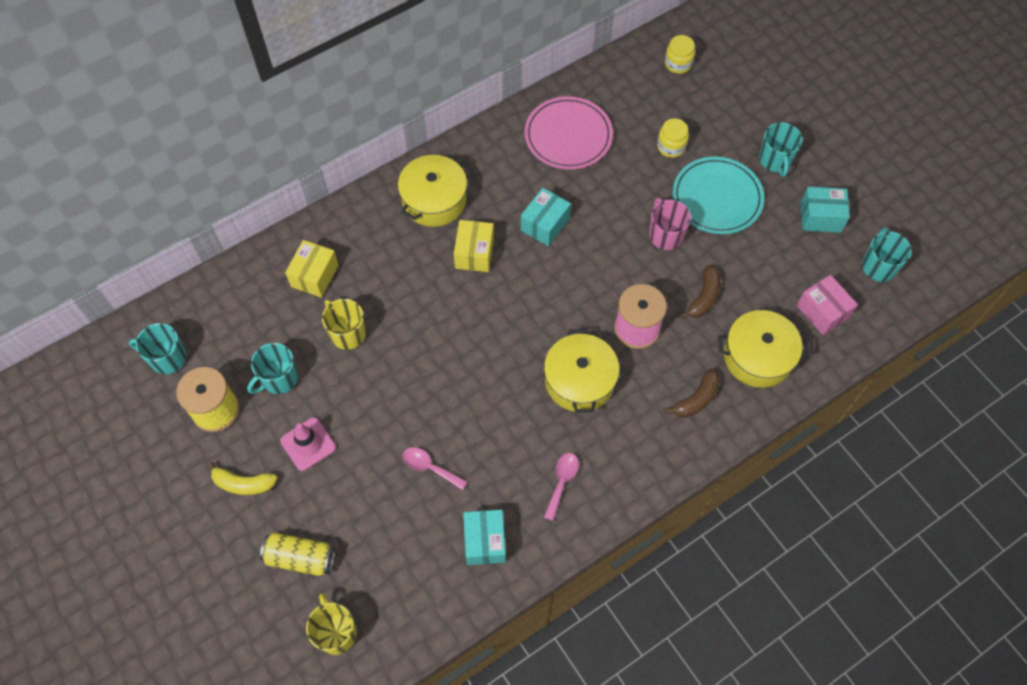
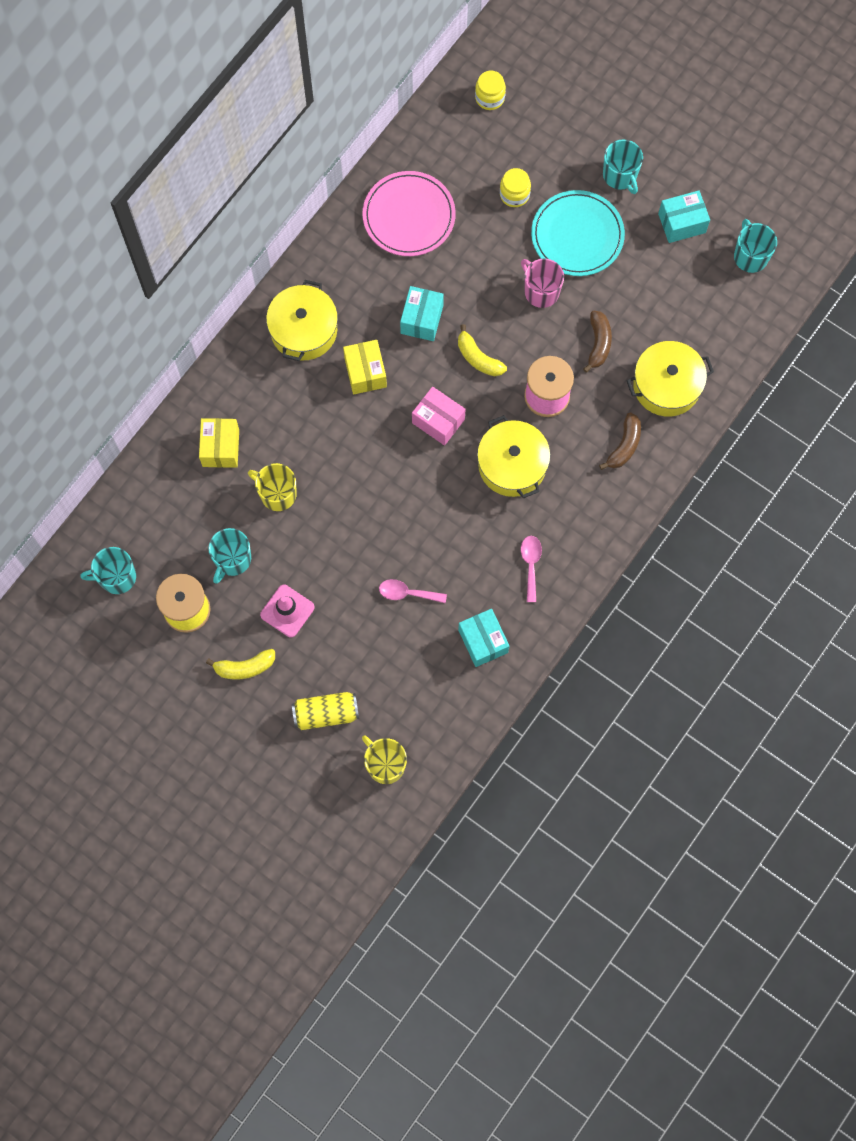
camera: 20 degrees left, 10 degrees up
pink box [797,275,858,335] -> pink box moved to [412,386,466,446]
none -> yellow banana [458,324,507,377]

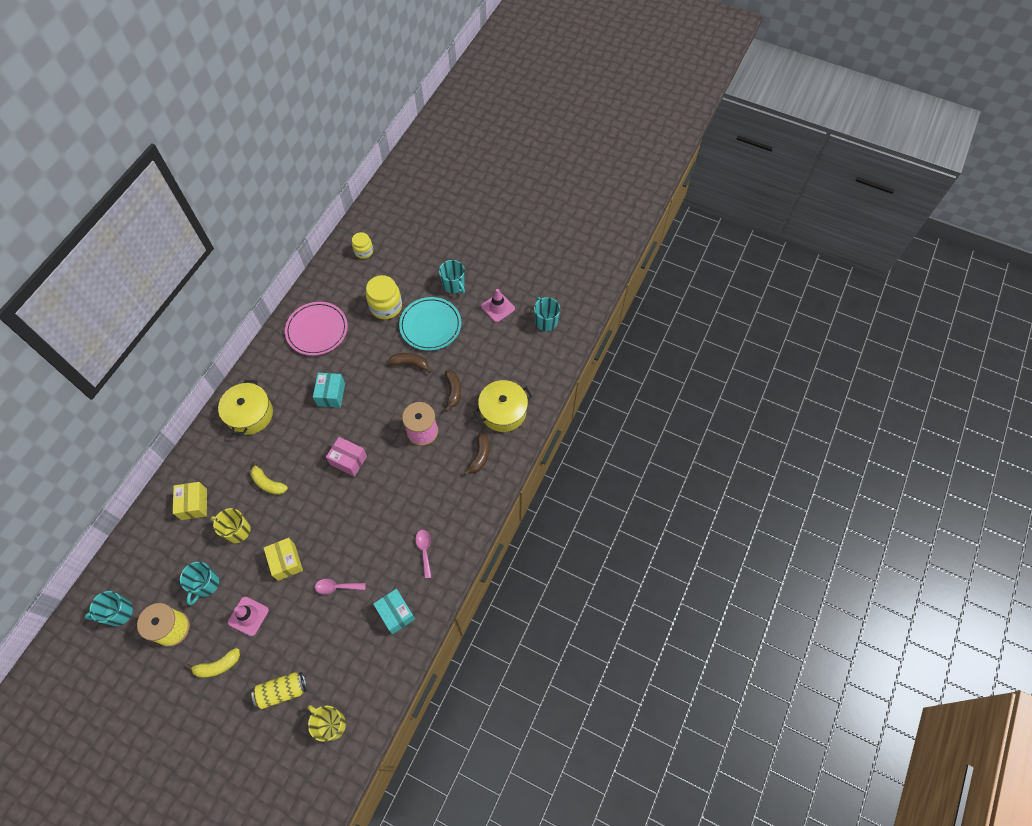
camera: 10 degrees left, 10 degrees down
yellow box [343,340,387,395] -> yellow box moved to [264,538,303,581]
yellow banana [458,324,507,377] -> yellow banana moved to [250,461,288,495]
yellow pot [477,415,550,498] -> none
yellow jar [500,168,531,207] -> yellow jar [366,275,402,319], size x1.64
pink mug [521,258,564,308] -> brown banana [388,353,431,373]
turquoise box [658,190,710,243] -> pink traffic cone [481,289,515,322]

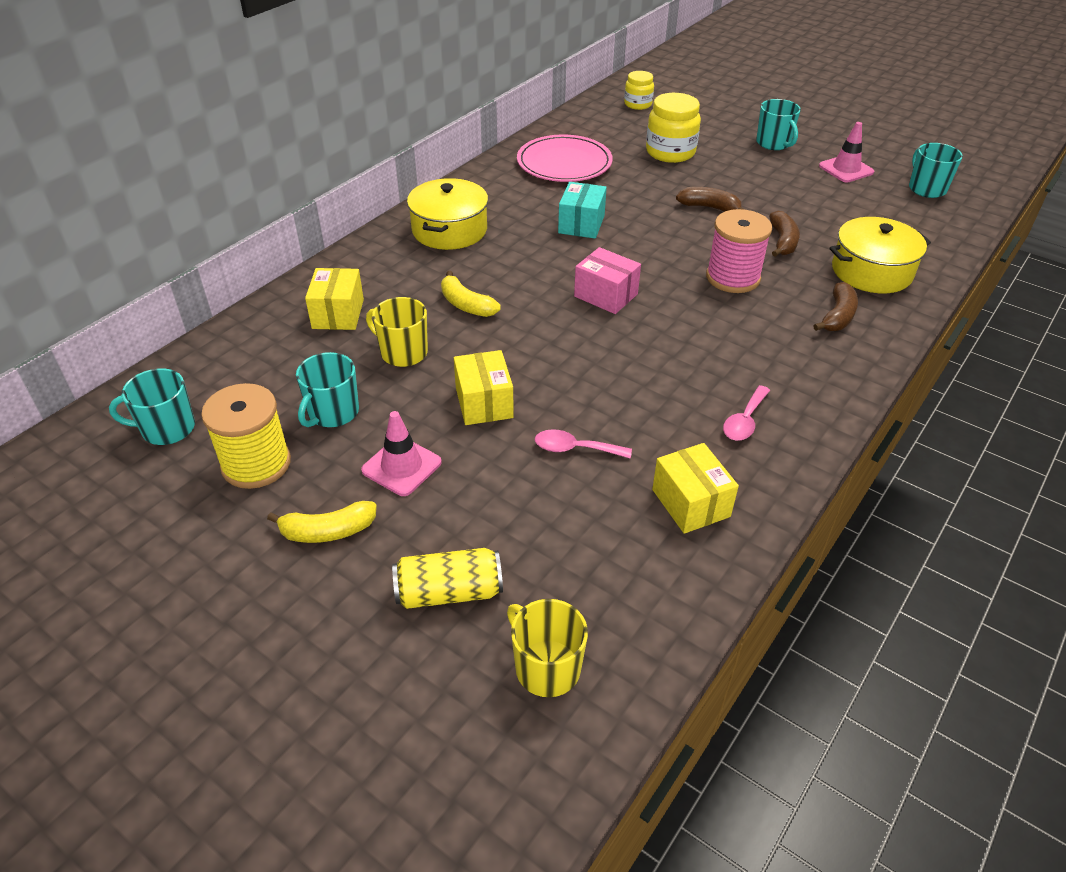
camera: 10 degrees right, 20 degrees down
turquoise box [373,589,415,634] -> yellow box [652,443,739,534]
turquoise plate [399,297,461,351] -> none
pink spoon [416,530,431,579] -> pink spoon turned 150 degrees counterclockwise [723,385,770,441]

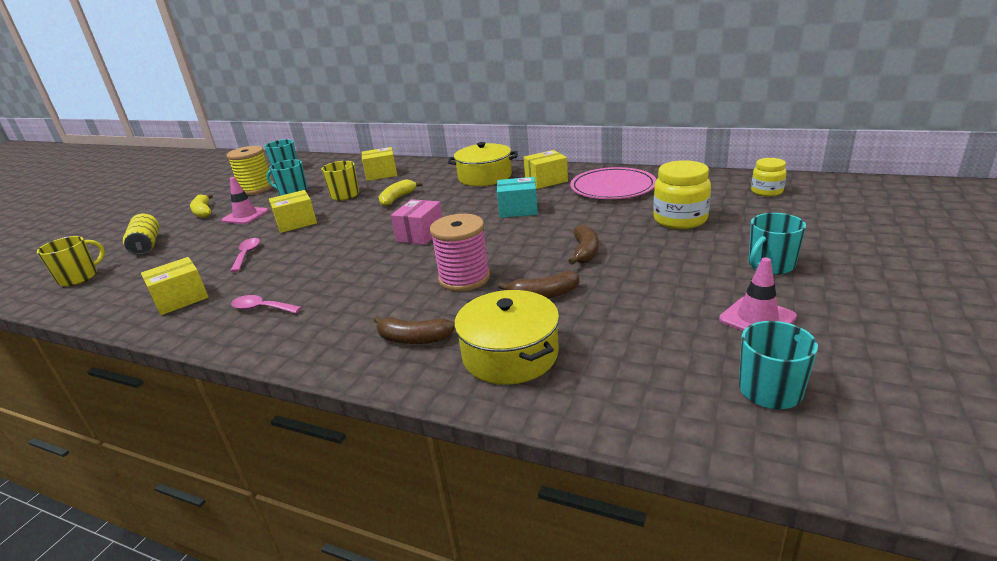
camera: 80 degrees right, 15 degrees down
none -> yellow box [523,150,568,189]

